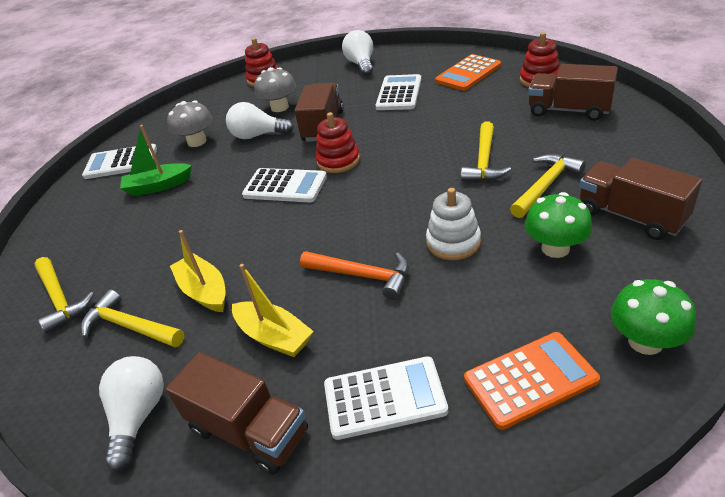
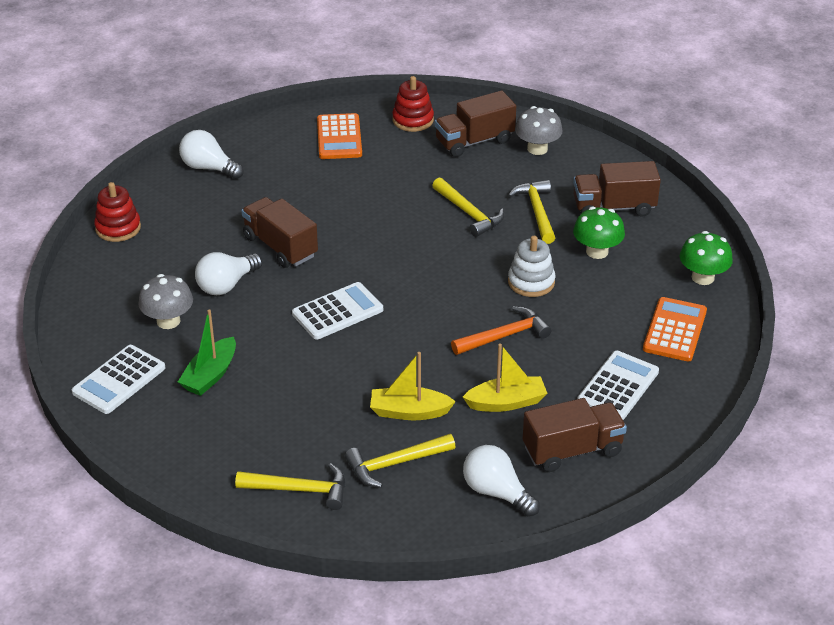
camera: 55 degrees left, 0 degrees up
grey mushroom [254,67,296,112] -> grey mushroom moved to [515,106,563,155]
red stacking toy [315,112,360,173] -> none
white calculator [375,74,422,110] -> none

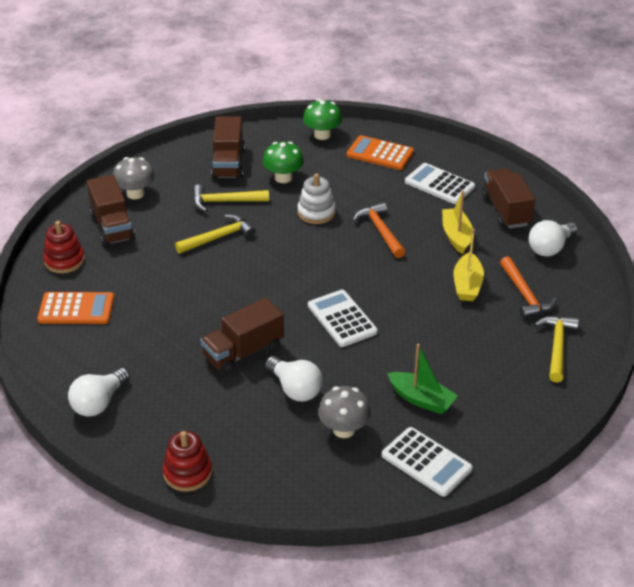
camera: 85 degrees left, 0 degrees up
yellow hammer [345,434,456,488] -> orange hammer [500,256,557,319]

